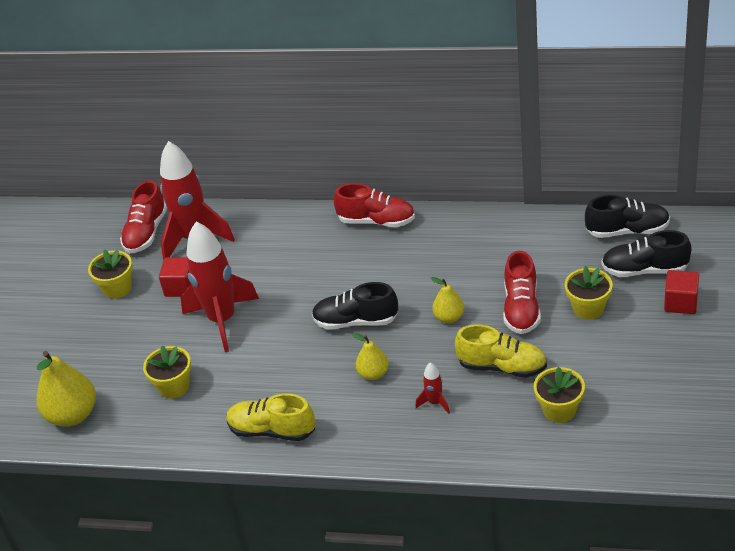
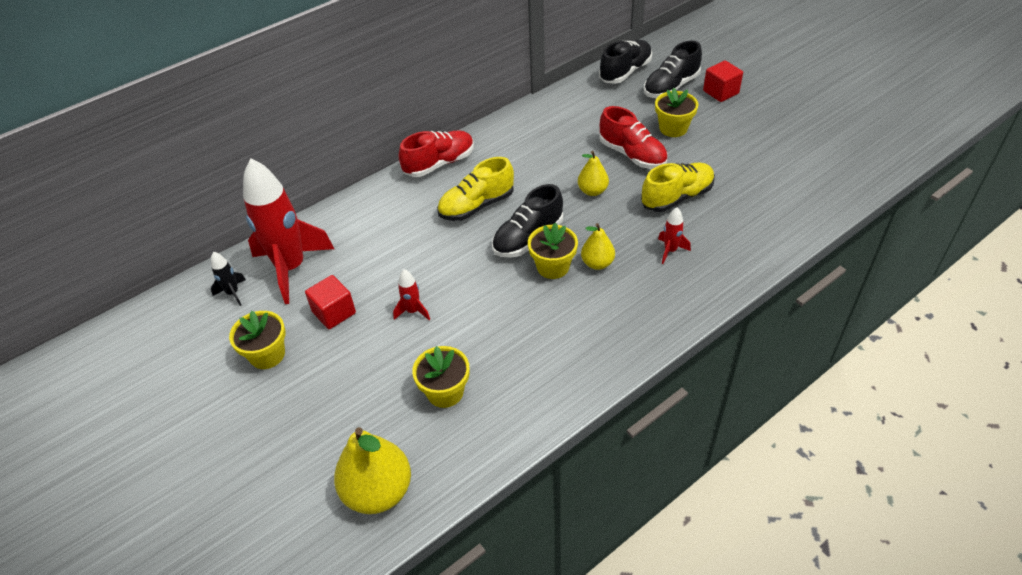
camera: 50 degrees left, 5 degrees up
red shoe [120,180,167,253] -> black rocket [211,252,246,306]
red rocket [181,222,259,352] -> red rocket [393,269,430,320], size x0.42
yellow shoe [226,393,315,441] -> yellow shoe moved to [437,157,514,221]
yellow flower pot [534,367,585,423] -> yellow flower pot moved to [528,223,578,279]

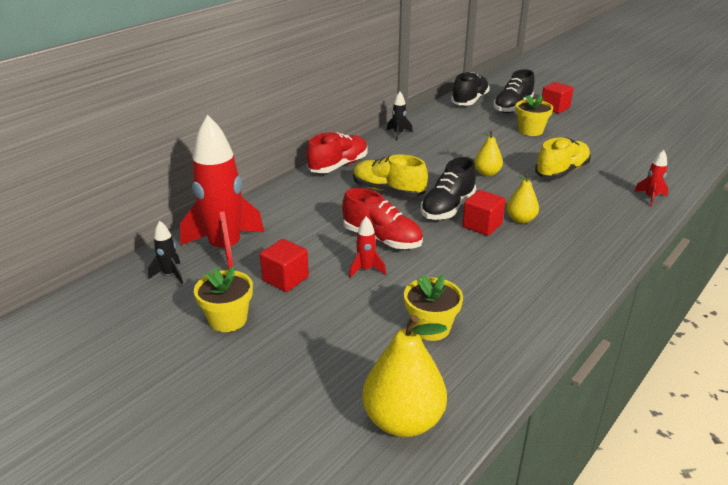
camera: 15 degrees left, 15 degrees down
yellow shoe [437,157,514,221] -> yellow shoe turned 75 degrees clockwise [353,155,428,197]
yellow flower pot [528,223,578,279] -> red cube [462,190,506,236]
red shoe [599,106,667,169] -> red shoe moved to [342,188,423,249]
red rocket [658,207,691,264] -> red rocket moved to [634,149,668,207]
none -> black rocket [387,92,413,140]

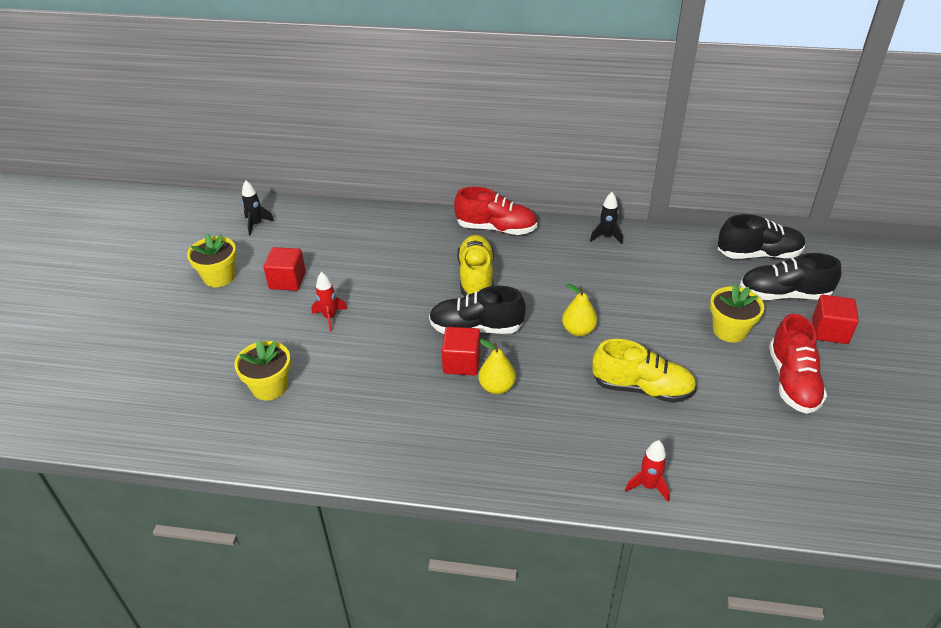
camera: 60 degrees right, 10 degrees up
red rocket [180,115,264,269] -> none
red shoe [342,188,423,249] -> red shoe moved to [769,313,827,414]
yellow pear [362,315,447,437] -> none

